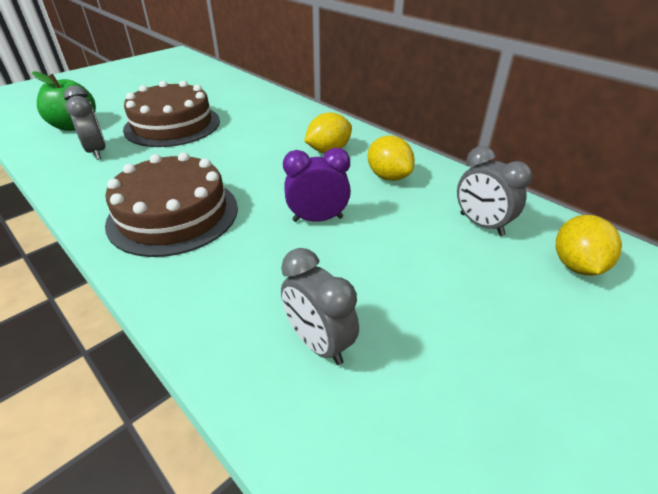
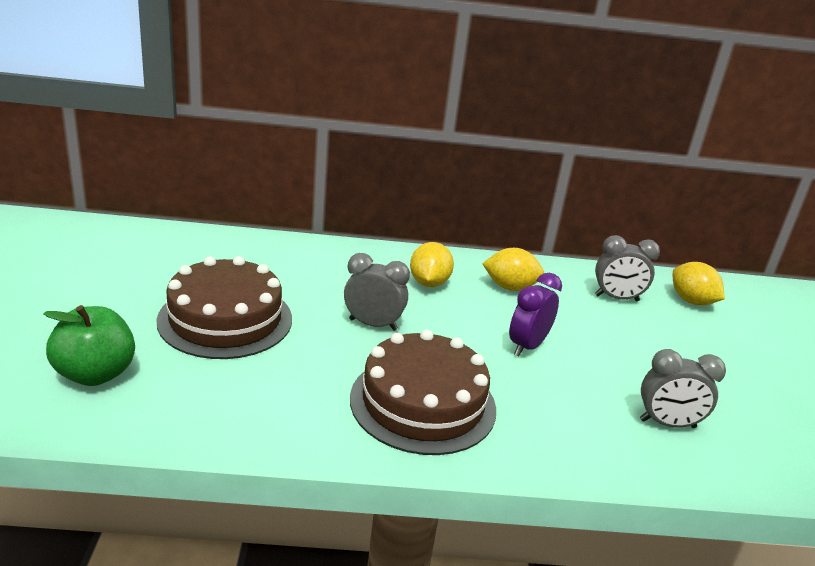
camera: 50 degrees left, 10 degrees down
grey clock [64,85,106,160] -> grey clock moved to [344,253,410,331]

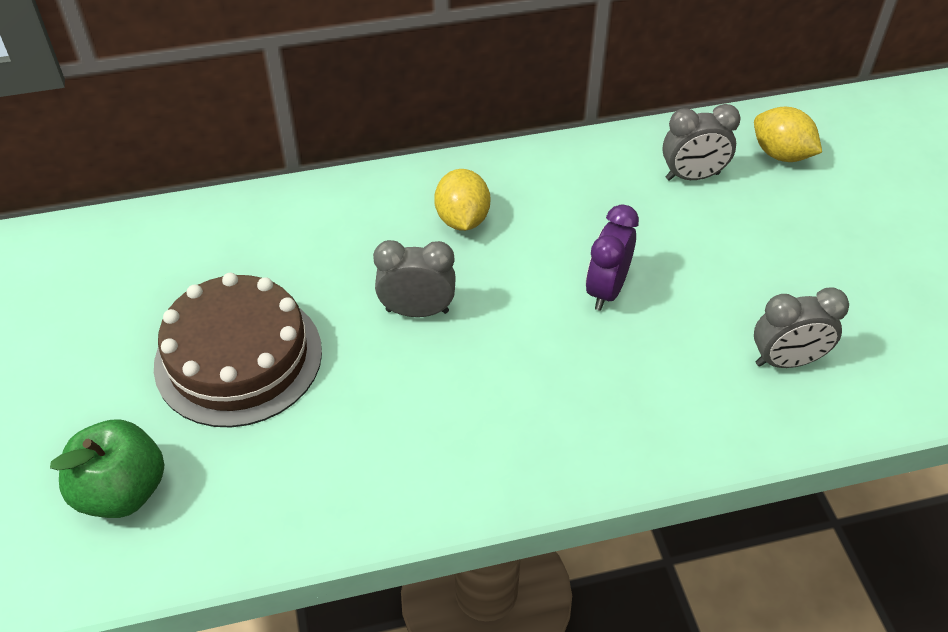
camera: 10 degrees left, 20 degrees up
brown cake [350,330,496,455] -> none
yellow lemon [482,248,544,291] -> none

